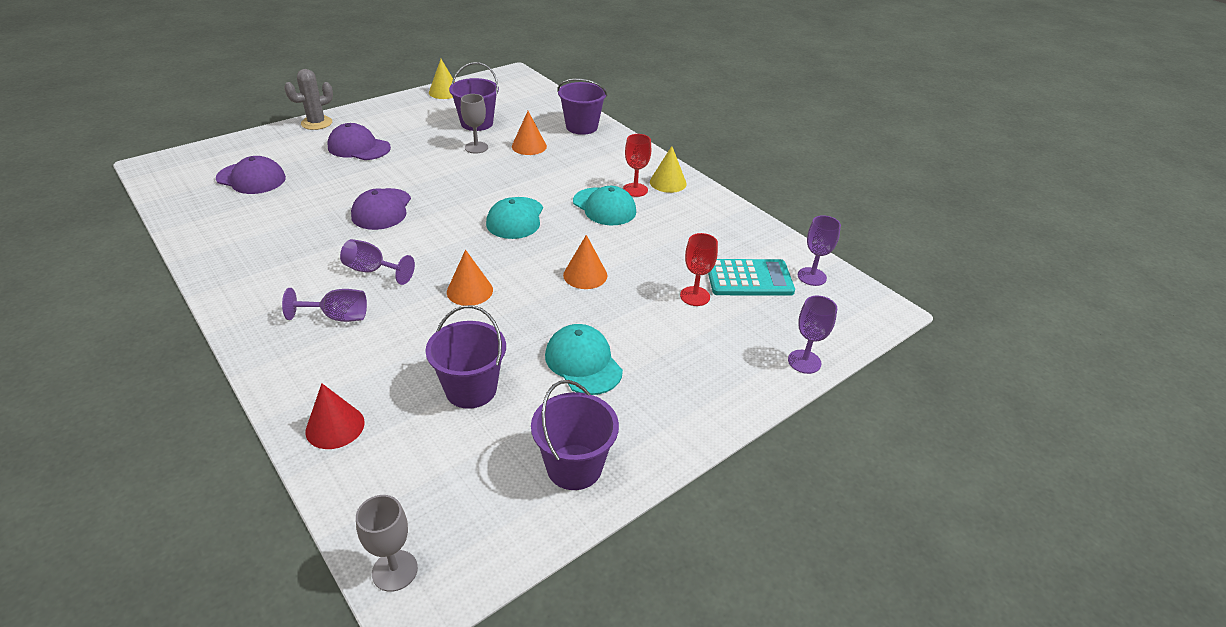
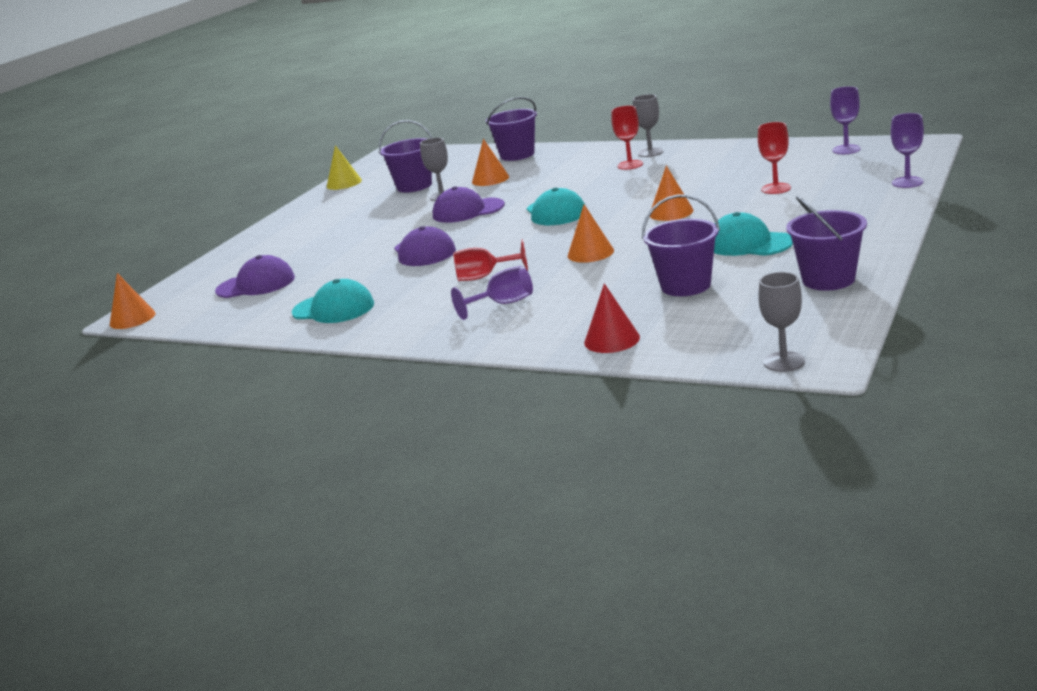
camera: 20 degrees left, 15 degrees down
grey cactus [284,69,333,130] -> none
purple cap [328,123,391,160] -> purple cap moved to [433,186,505,223]
purple goblet [340,239,415,285] -> red goblet [453,240,528,281]
turquoise cap [573,186,636,225] -> turquoise cap moved to [292,279,374,323]
yellow cone [650,146,687,193] -> grey goblet [633,94,663,157]
turquoise calculator [708,259,795,296] -> none
none -> orange cone [110,273,156,329]

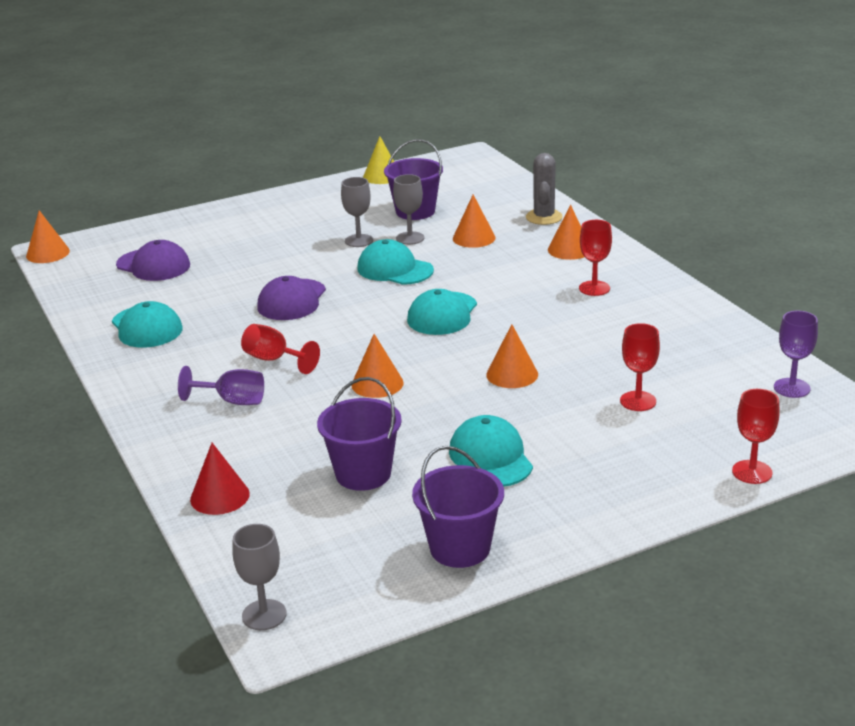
camera: 35 degrees right, 5 degrees up
purple cap [433,186,505,223] -> turquoise cap [357,239,434,285]
purple bucket [486,97,537,161] -> grey cactus [526,153,563,225]
grey goblet [633,94,663,157] -> grey goblet moved to [341,177,373,247]
purple goblet [891,113,924,188] -> red goblet [732,389,780,484]
none -> orange cone [548,205,584,260]

